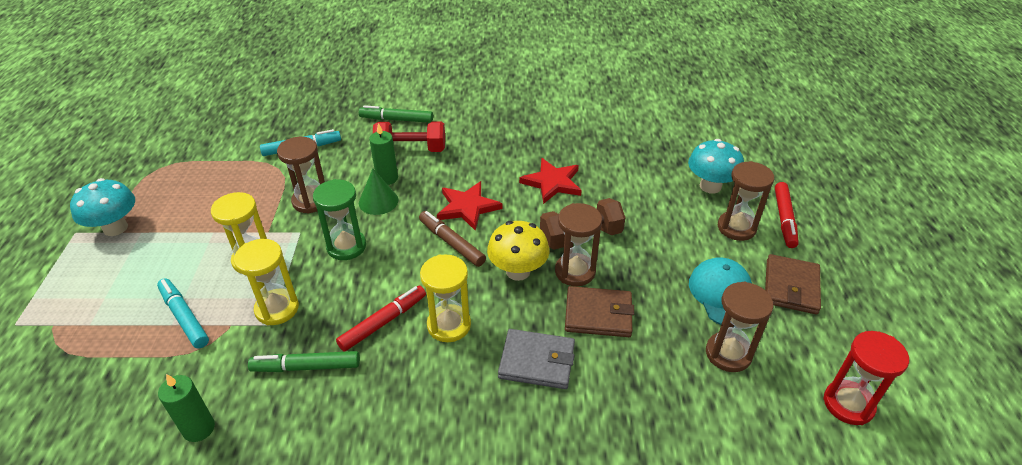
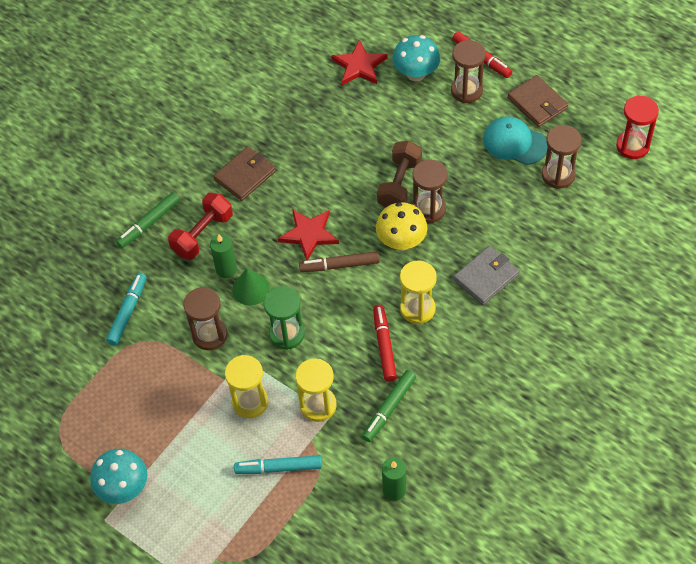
camera: 50 degrees left, 15 degrees up
red star [519,158,582,204] -> red star moved to [331,40,388,85]
brown wallet [565,286,634,337] -> brown wallet moved to [213,146,276,201]

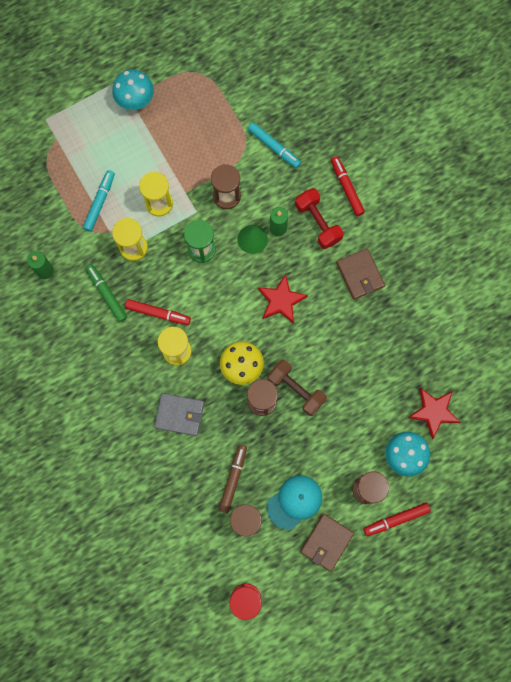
camera: 110 degrees right, 20 degrees up
green marker [116,192,180,248] -> red marker [331,156,365,216]
brown marker [299,251,380,272] -> brown marker moved to [219,445,247,513]
grey wallet [453,246,519,305] -> grey wallet turned 60 degrees counterclockwise [154,393,204,436]
brown wallet [507,75,568,127] -> brown wallet turned 45 degrees counterclockwise [300,514,354,572]

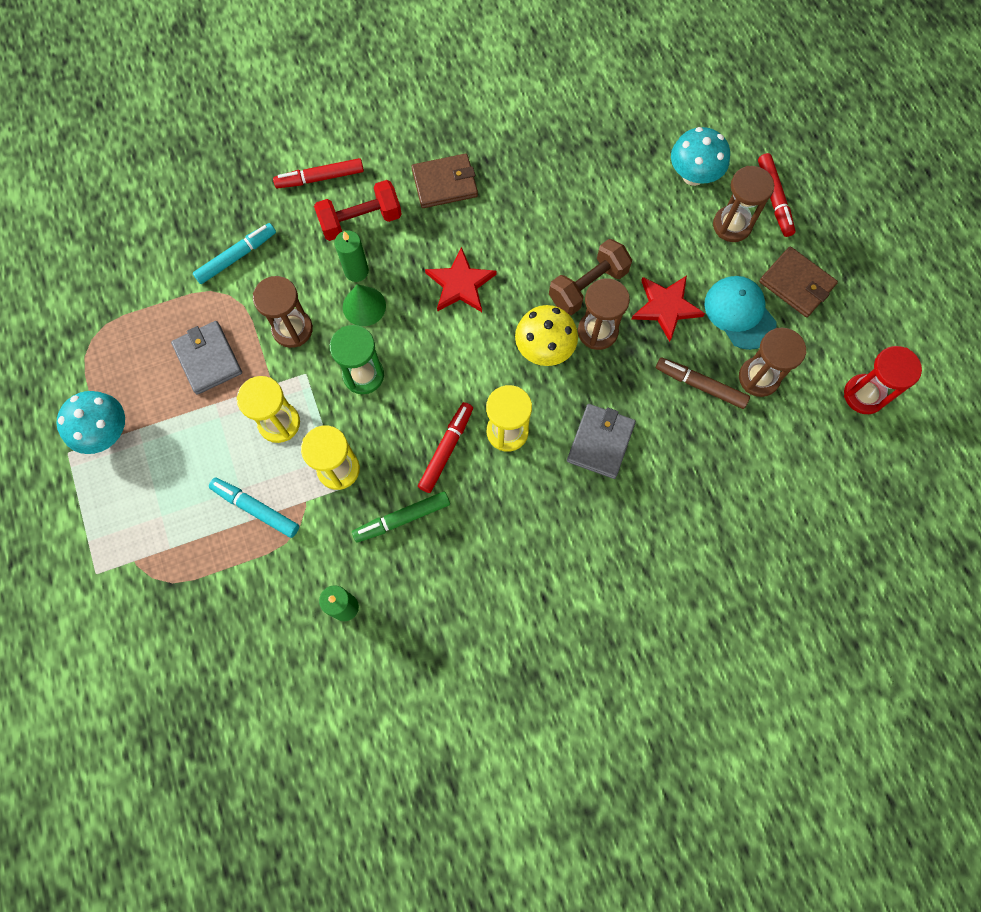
camera: 80 degrees left, 5 degrees down
red star [408,388,461,439] -> red star moved to [632,276,705,342]
none -> grey wallet [171,321,242,395]

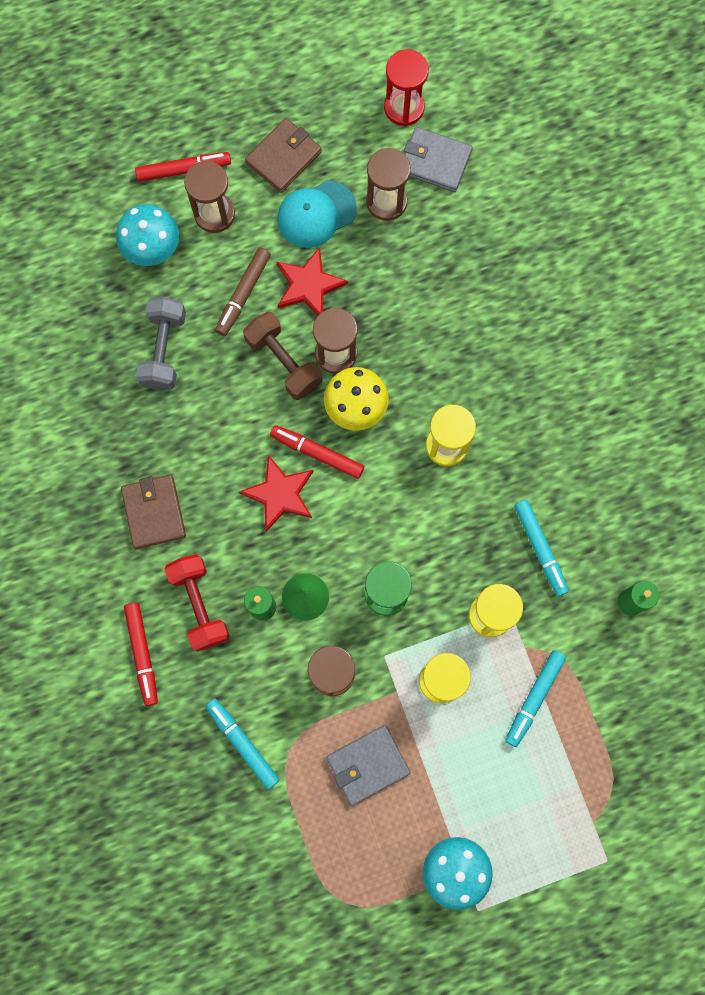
camera: 90 degrees left, 5 degrees up
green marker [352,491,450,542] -> turquoise marker [514,500,569,596]
red marker [418,402,473,493] -> red marker moved to [270,425,364,479]
grey wallet [567,404,636,479] -> grey wallet moved to [404,127,473,192]
brown marker [656,358,750,409] -> brown marker moved to [215,247,271,336]
none -> grey dumbbell [136,297,186,390]

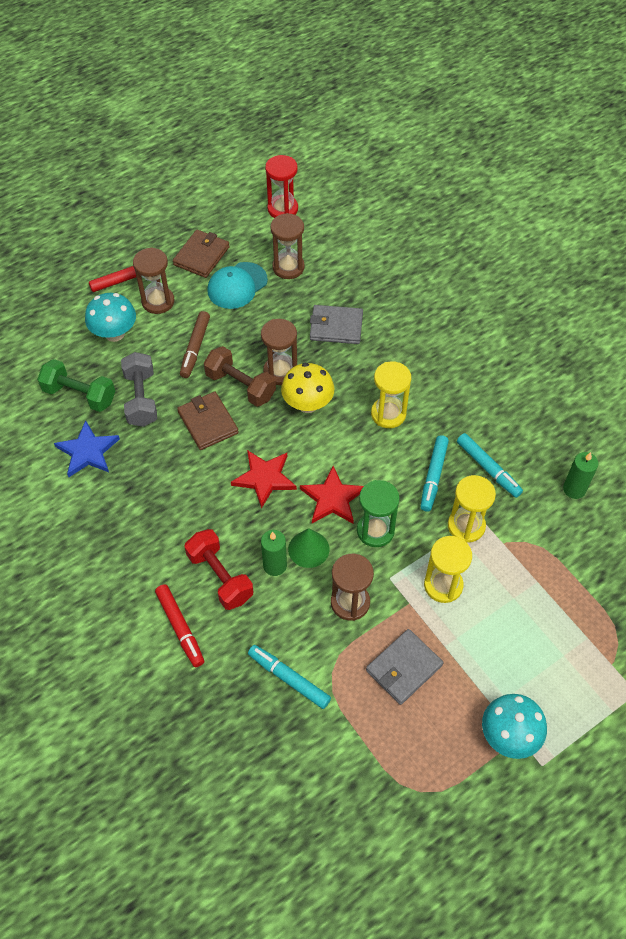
camera: 15 degrees left, 20 degrees down
brown wallet [121,475,186,549] -> brown wallet moved to [177,392,239,450]
red marker [270,425,364,479] -> none
red star [276,247,348,315] -> red star moved to [300,466,364,524]
grey wallet [404,127,473,192] -> grey wallet moved to [310,305,363,344]
turquoise marker [505,650,566,747] -> turquoise marker moved to [420,435,449,512]
none -> green dumbbell [37,359,115,412]
none -> blue star [54,420,120,477]

